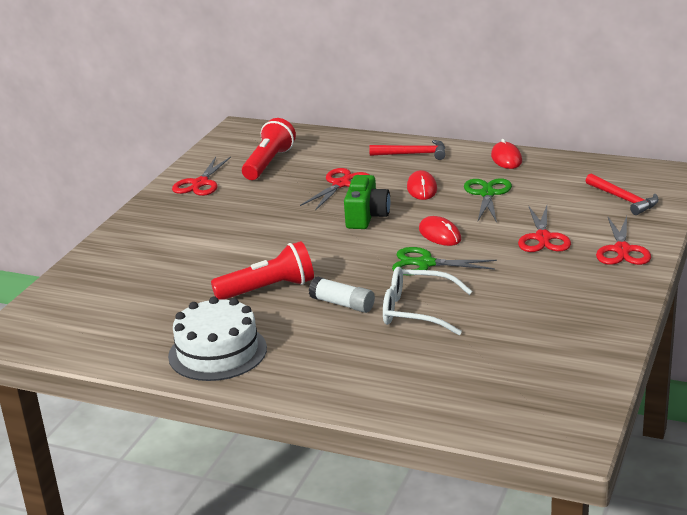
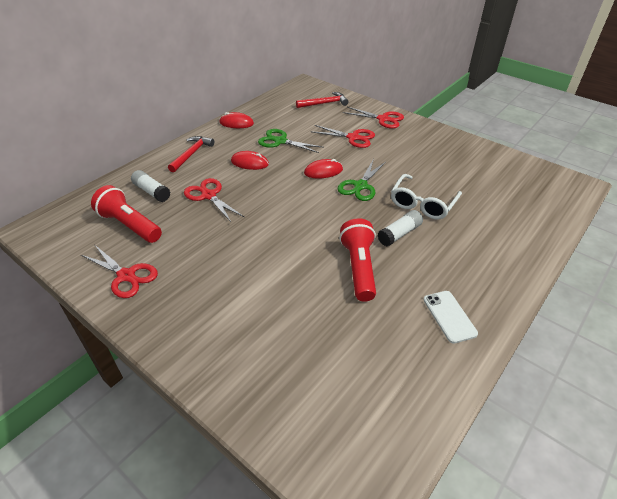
camera: 75 degrees left, 15 degrees up
white cake [168,296,267,381] -> white phone [424,291,478,344]
green camera [344,175,390,229] -> none
none -> white glue stick [131,170,171,202]

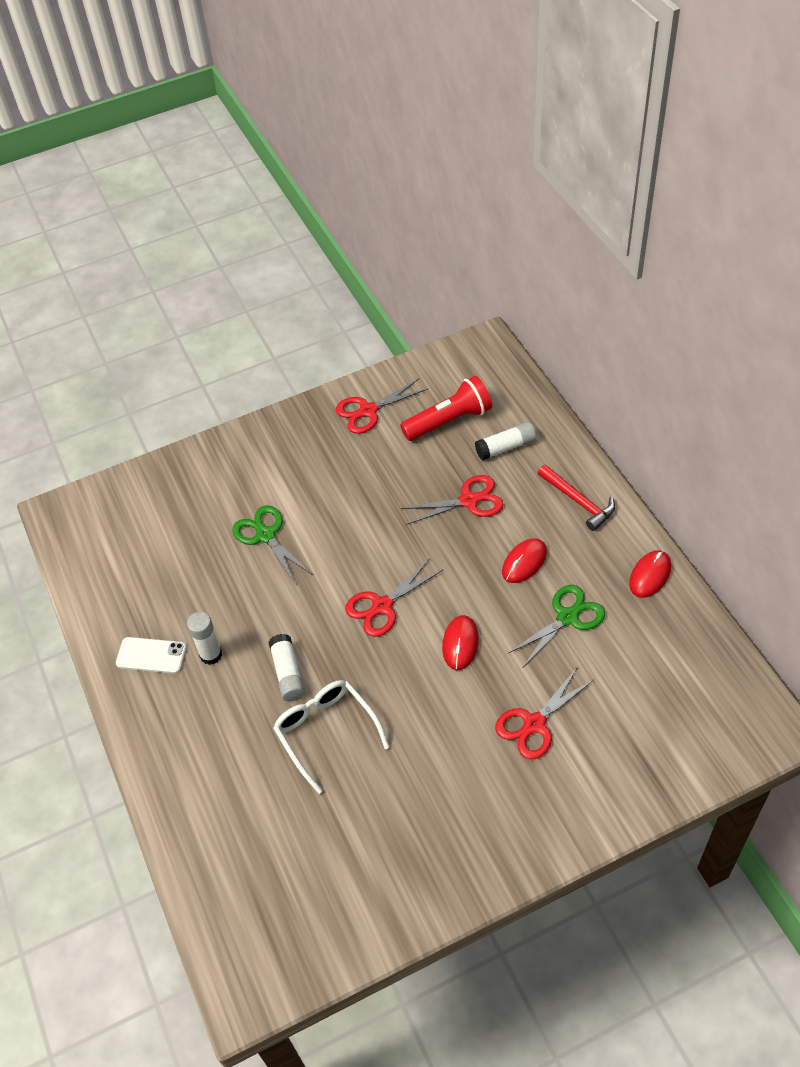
camera: 120 degrees right, 10 degrees up
red hammer [296,92,348,108] -> none
green scissors [338,159,386,201] -> green scissors moved to [232,505,312,583]
red flashlight [339,218,376,302] -> none
red scissors [343,107,404,128] -> red scissors moved to [345,558,443,637]
none -> white glue stick [187,612,222,665]

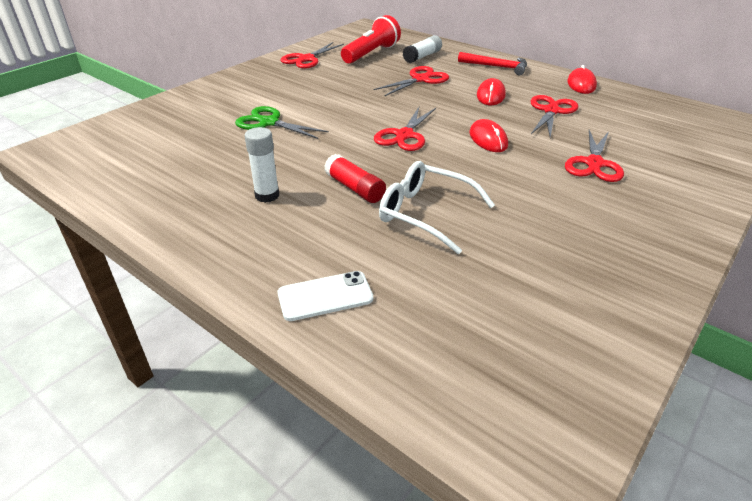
camera: 30 degrees left, 15 degrees down
white phone [116,637,187,674] -> white phone moved to [278,271,373,321]
white glue stick [269,634,305,701] -> red glue stick [324,154,386,203]
green scissors [507,585,605,667] -> red scissors [531,95,578,138]

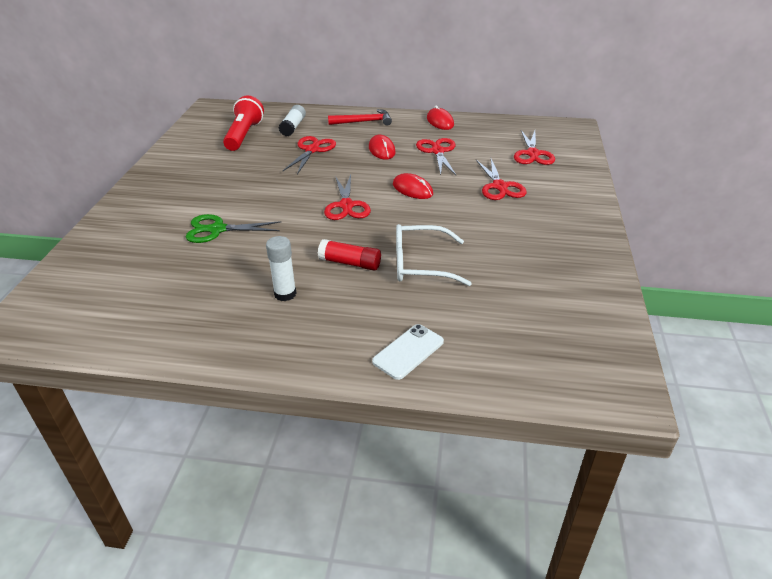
camera: 30 degrees left, 0 degrees up
red scissors [281,42,344,69] -> red scissors moved to [514,130,555,165]

